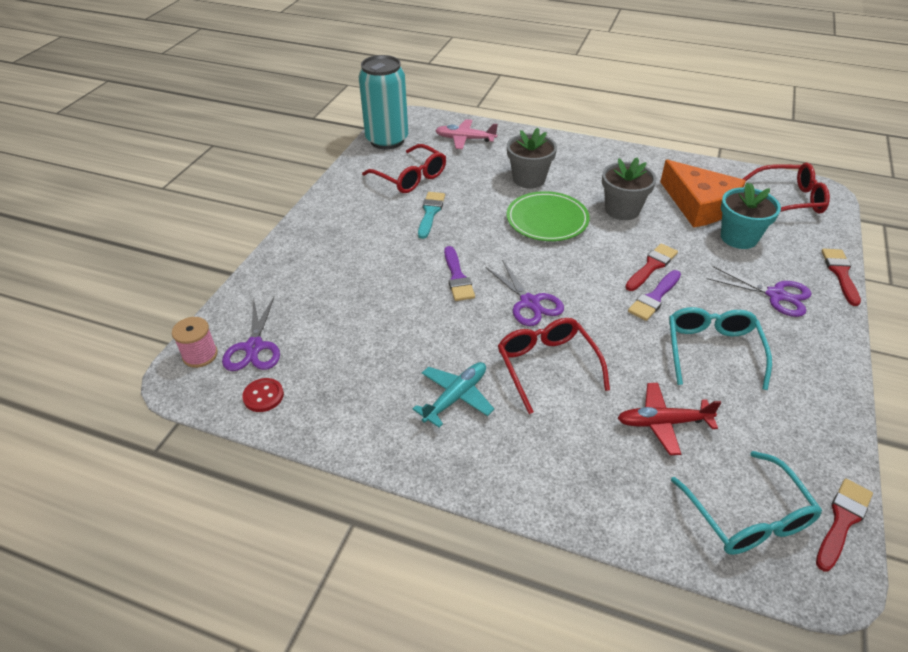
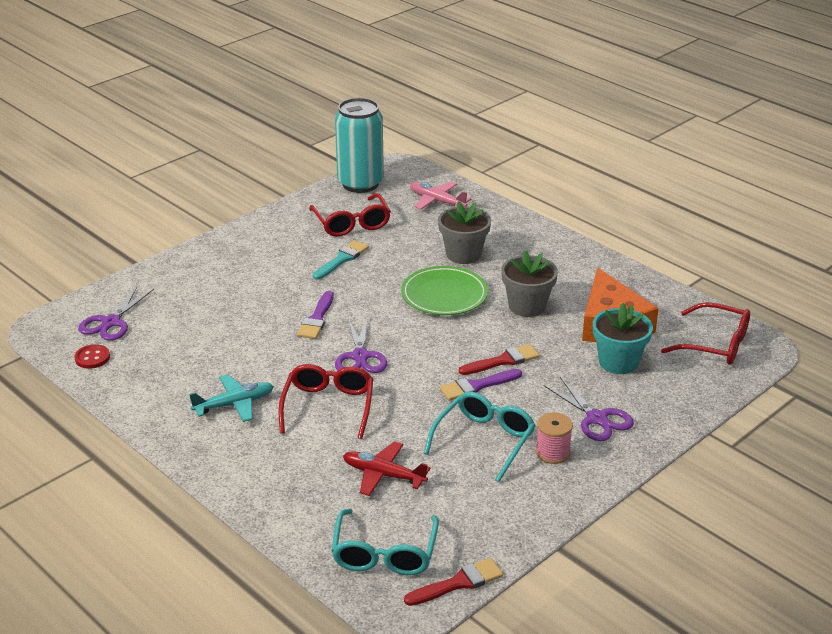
camera: 25 degrees right, 10 degrees down
pink spool [172,317,218,368] -> pink spool moved to [536,413,573,464]
red brush [822,249,861,306] -> none

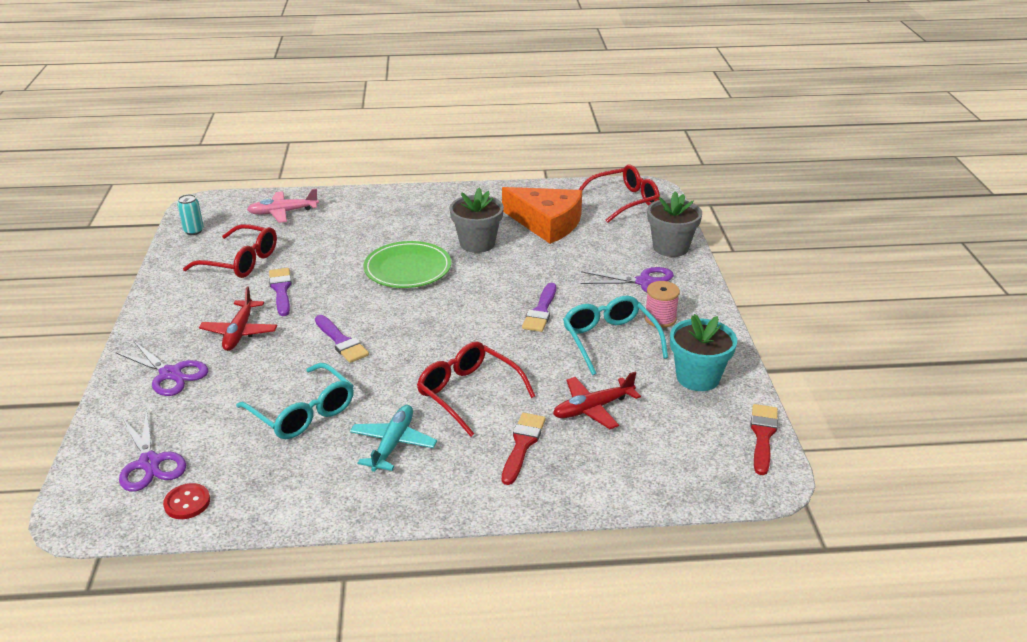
camera: 50 degrees left, 0 degrees up
turquoise brush [313,240,369,280] -> purple brush [269,268,292,316]
turquoise glasses [331,509,439,575] -> turquoise glasses moved to [236,363,354,439]
turquoise can [335,98,384,193] -> turquoise can [177,194,204,235], size x0.40
purple scissors [335,316,387,373] -> purple scissors moved to [115,341,208,396]
grey flower pot [438,201,491,264] -> grey flower pot moved to [647,191,702,257]
red brush [459,344,540,375] -> red brush moved to [502,413,546,485]
turquoise flower pot [593,303,653,374] -> turquoise flower pot moved to [670,314,737,391]
none -> red plane [199,286,277,351]

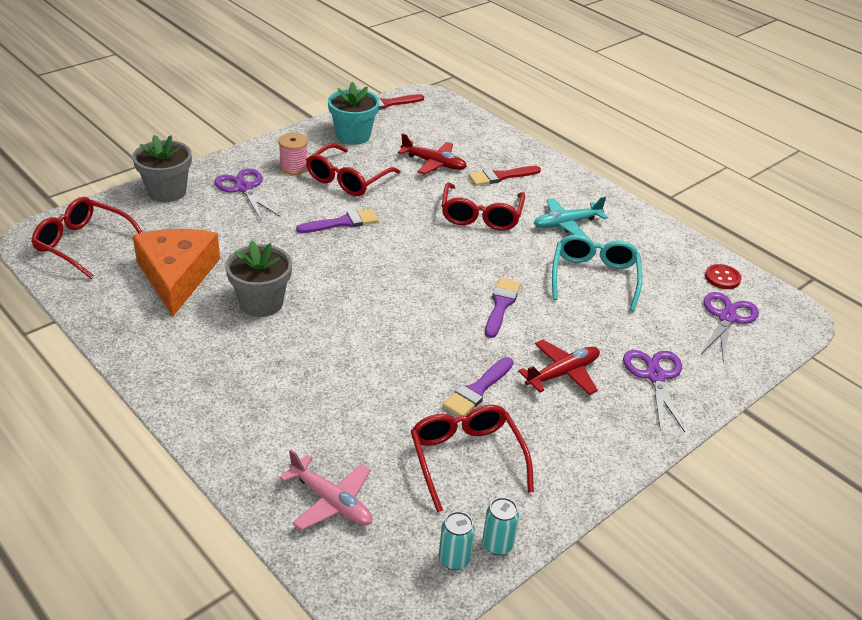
camera: 130 degrees left, 5 degrees up
green plate [363,241,451,288] -> none
turquoise glasses [563,295,668,375] -> red glasses [306,144,401,196]
none -> turquoise can [483,497,519,555]

